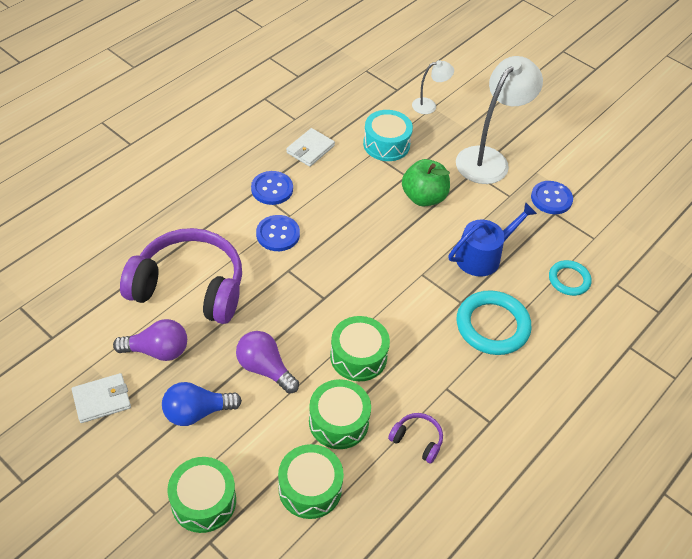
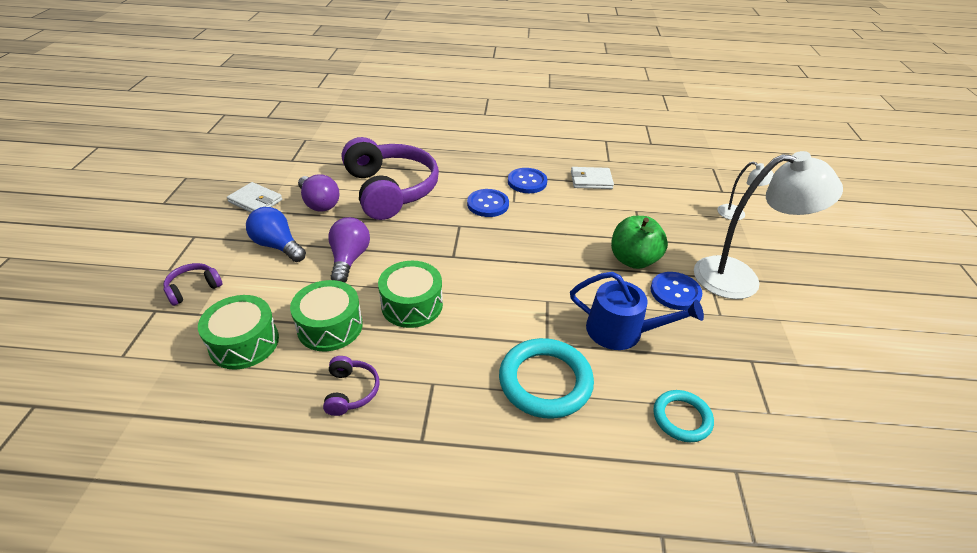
camera: 55 degrees right, 10 degrees down
green drum [167,457,236,533] -> purple headphones [163,263,222,306]
turquoise drum [363,110,413,161] -> none
blue button [531,181,573,214] -> blue button moved to [650,272,702,310]

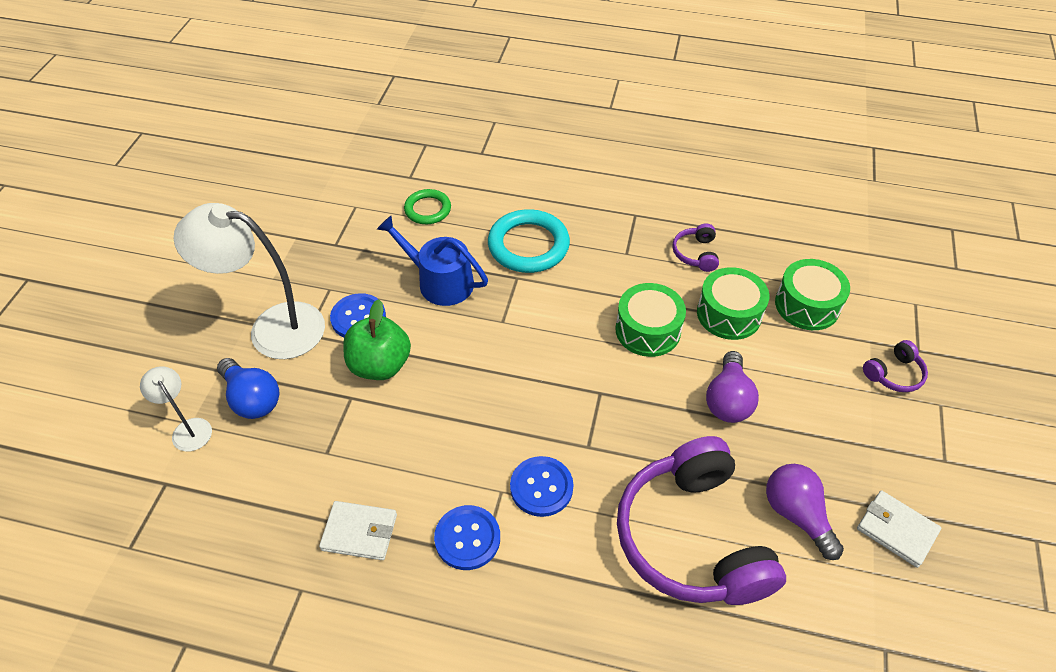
camera: 170 degrees left, 10 degrees up
blue light bulb [246,207,306,262] -> blue light bulb moved to [217,358,279,419]
turquoise ring [653,390,714,442] -> green ring [404,189,451,224]

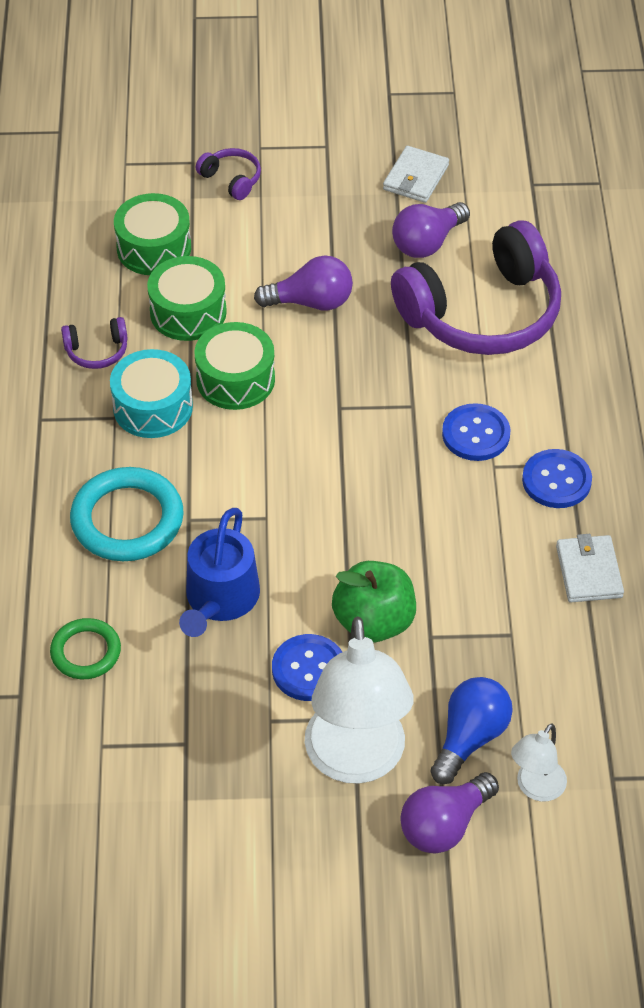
camera: 105 degrees left, 0 degrees up
none -> turquoise drum [110,349,193,438]
none -> purple light bulb [400,772,499,854]

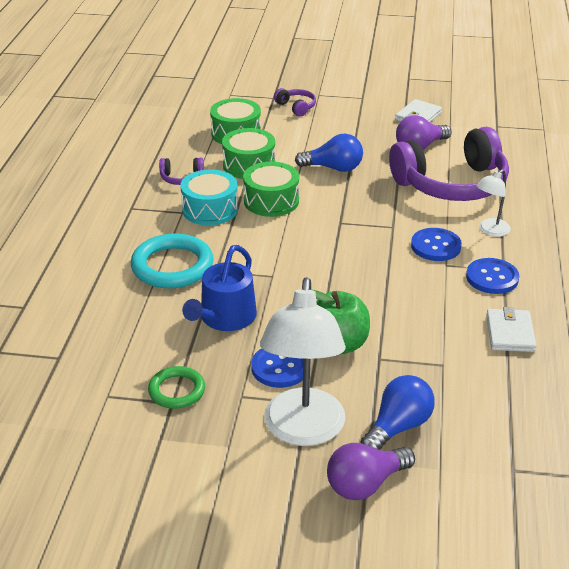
camera: 10 degrees right, 15 degrees down
green ring [50,618,121,679] -> green ring moved to [148,366,205,409]
purple light bulb [254,256,353,311] -> blue light bulb [295,134,363,172]
white lamp [511,723,567,802] -> white lamp moved to [476,169,511,237]

